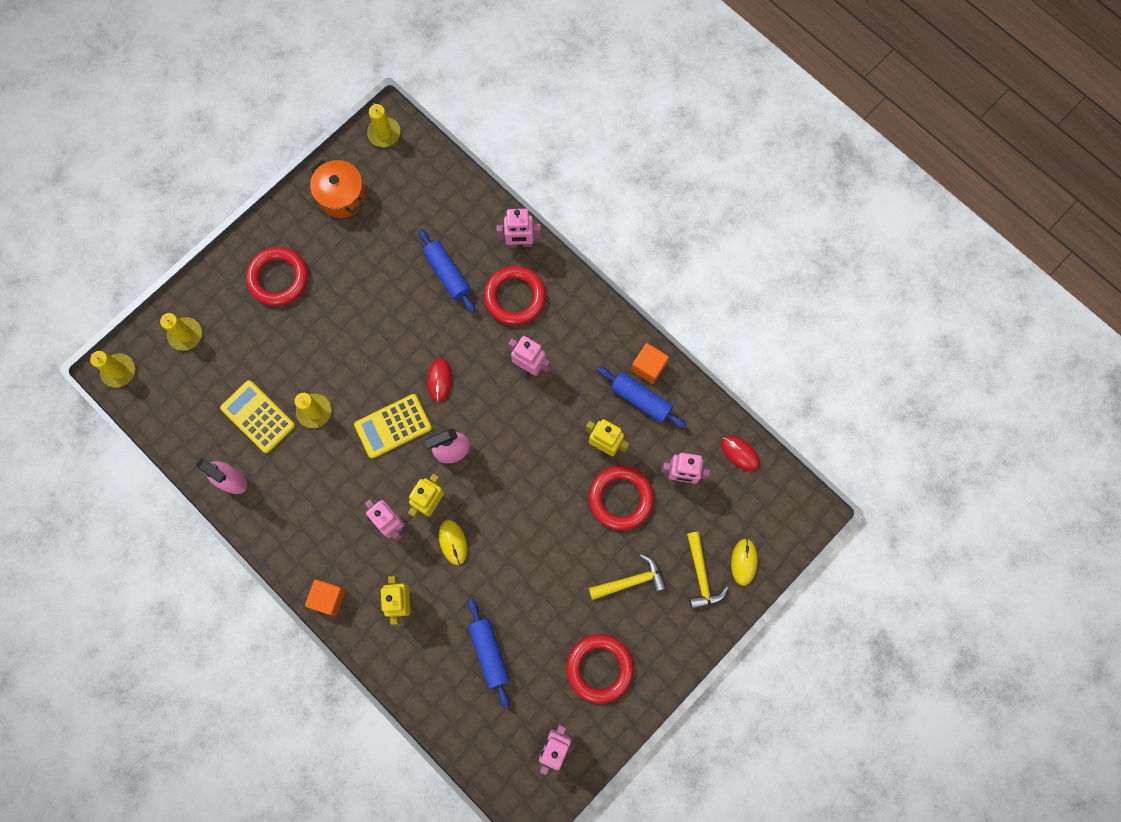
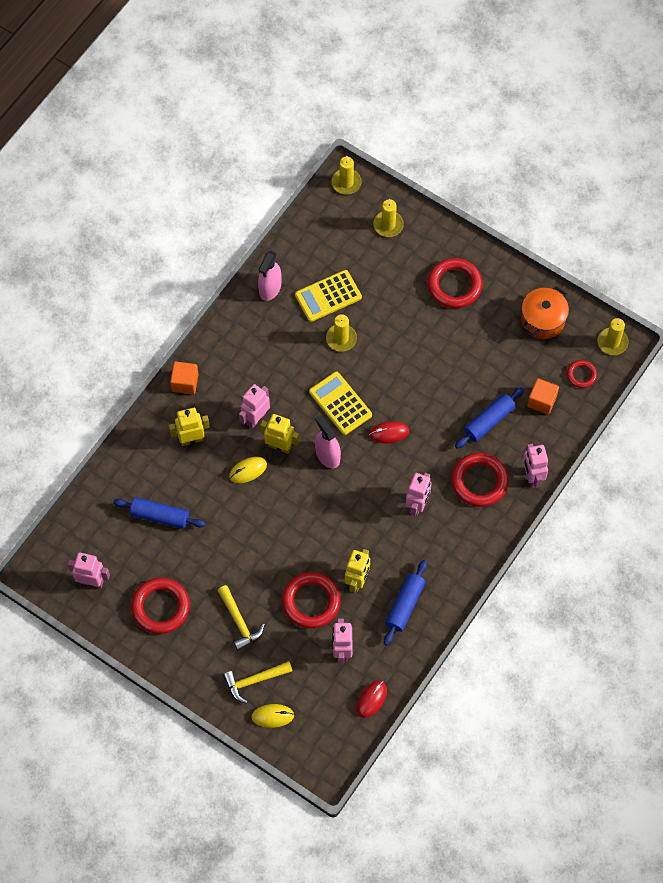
camera: 80 degrees right, 10 degrees down
yellow calculator [220,380,295,453] -> yellow calculator turned 150 degrees counterclockwise [295,270,362,322]
blue rolling pin [468,599,510,708] -> blue rolling pin turned 45 degrees clockwise [113,497,206,529]
orange cube [631,343,669,384] -> orange cube moved to [527,378,559,415]
none -> red ring [567,360,597,388]

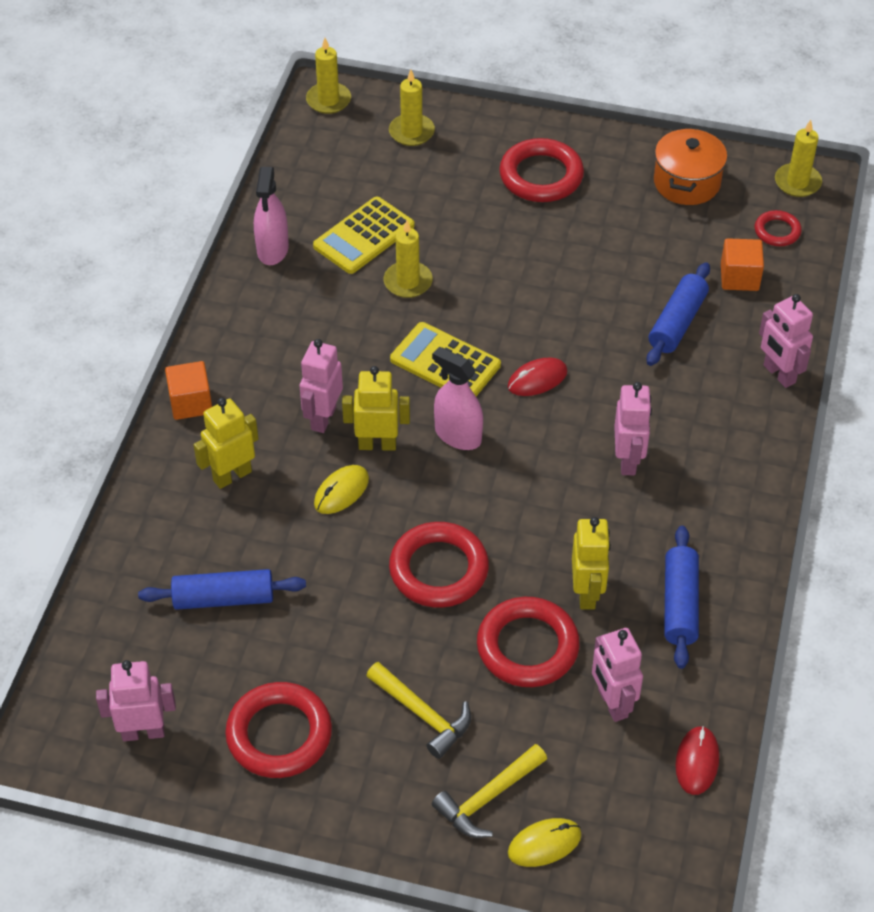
camera: 20 degrees left, 15 degrees down
red ring [451,453,509,507] -> red ring moved to [389,522,489,608]

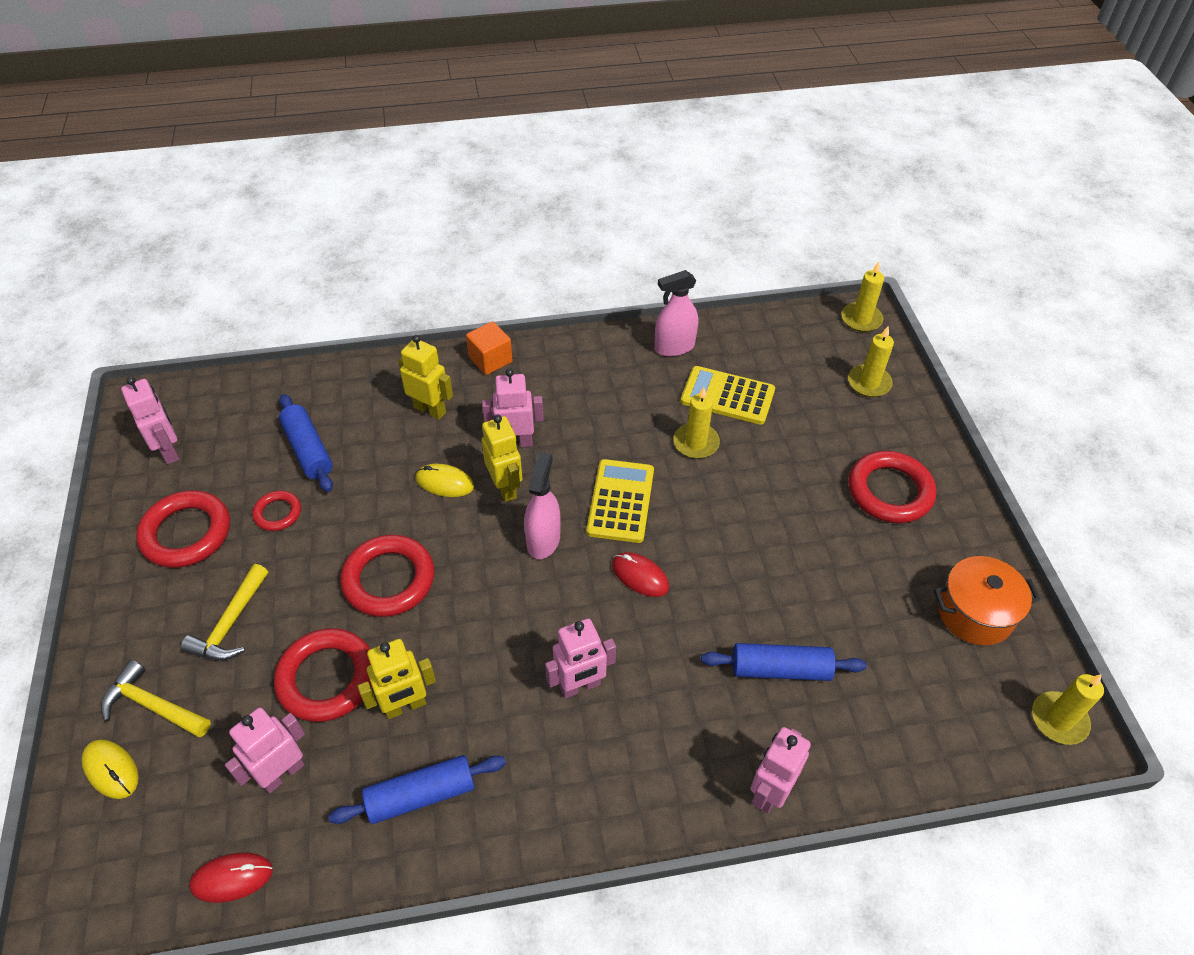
camera: 65 degrees right, 0 degrees up
orange cube [721,238,764,291] -> none
red ring [755,210,802,246] -> red ring moved to [252,491,301,531]

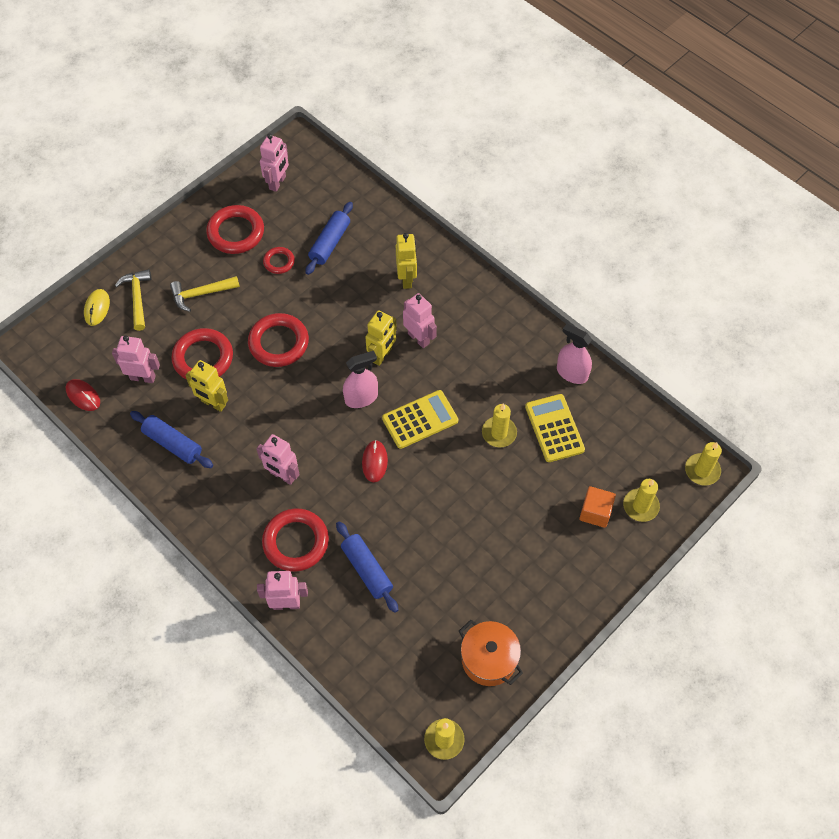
camera: 55 degrees right, 10 degrees up
yellow mouse [415,464,474,497] -> none
orange cube [466,321,513,375] -> orange cube moved to [579,486,616,528]
red ring [848,451,936,523] -> red ring moved to [262,509,329,572]

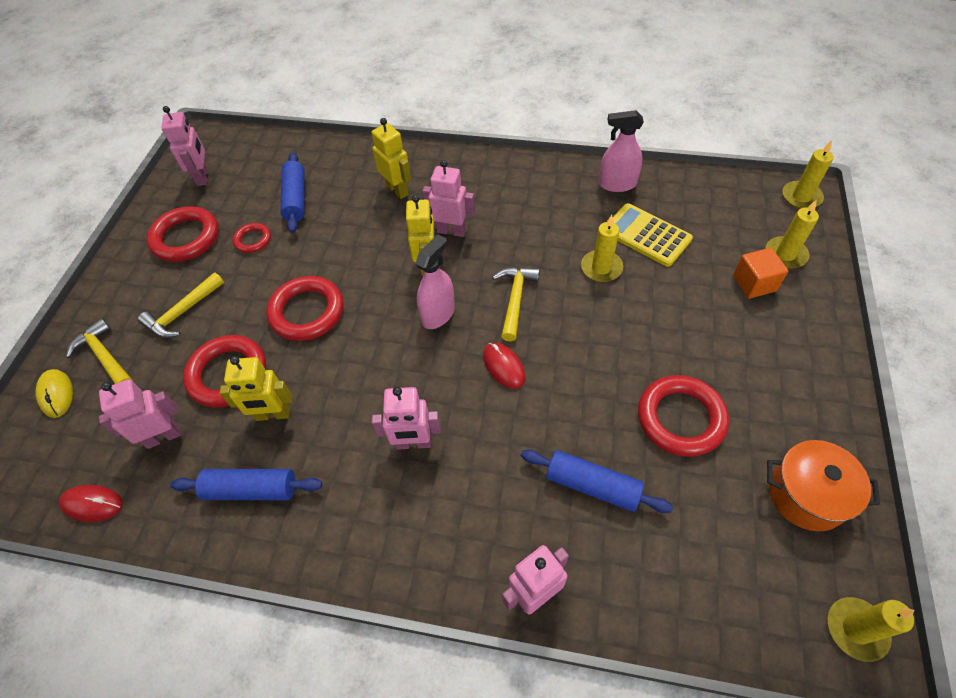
camera: 30 degrees left, 5 degrees down
red ring [262,509,329,572] -> red ring moved to [638,375,729,457]
yellow calculator [382,390,458,449] -> yellow hammer [492,267,540,341]

